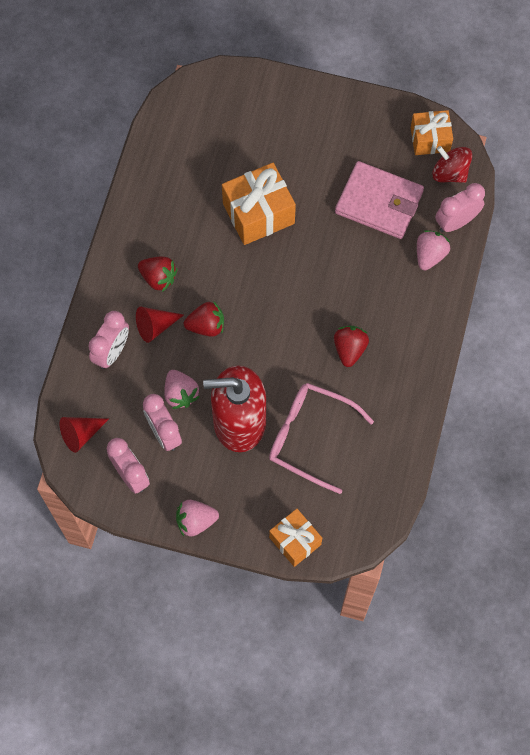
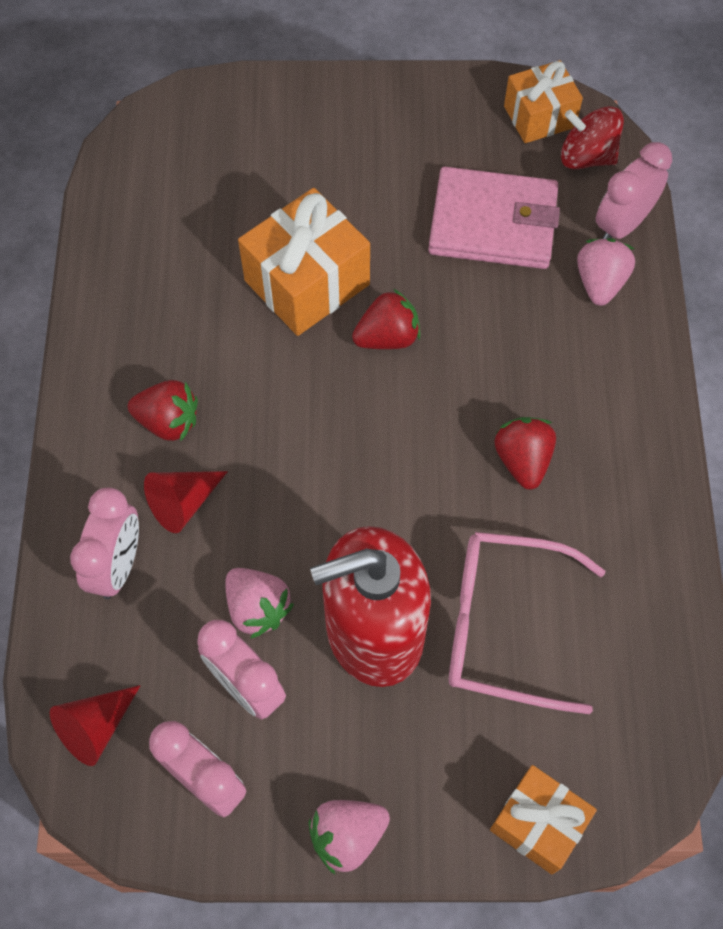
camera: 15 degrees left, 5 degrees down
red strawberry [184,301,224,337] -> red strawberry moved to [352,289,420,349]

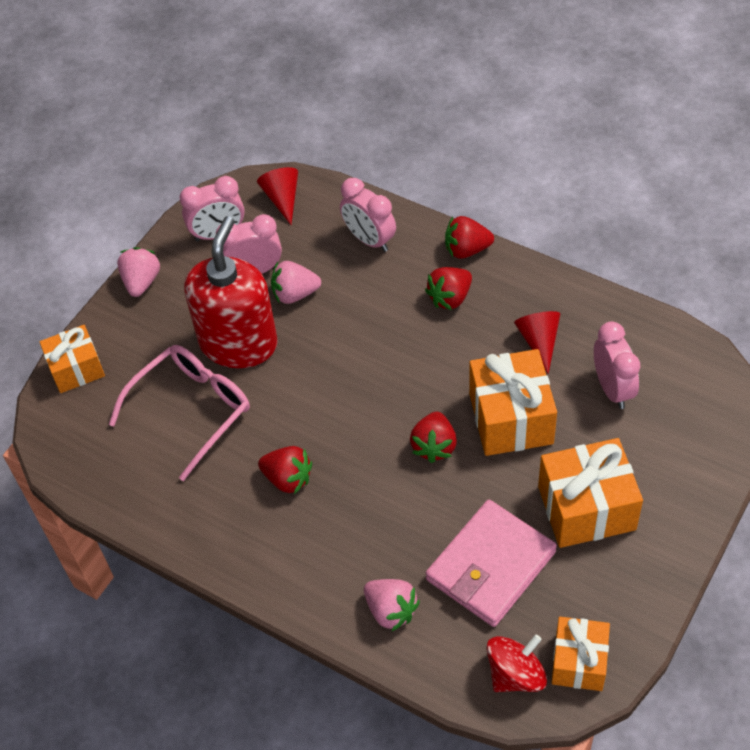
camera: 125 degrees right, 10 degrees down
red cone [144,471,228,533] -> red cone moved to [514,311,560,374]
pink clock [596,142,672,239] -> pink clock moved to [594,321,640,409]
none -> red strawberry [445,216,494,259]
none -> orange gift [538,438,643,548]

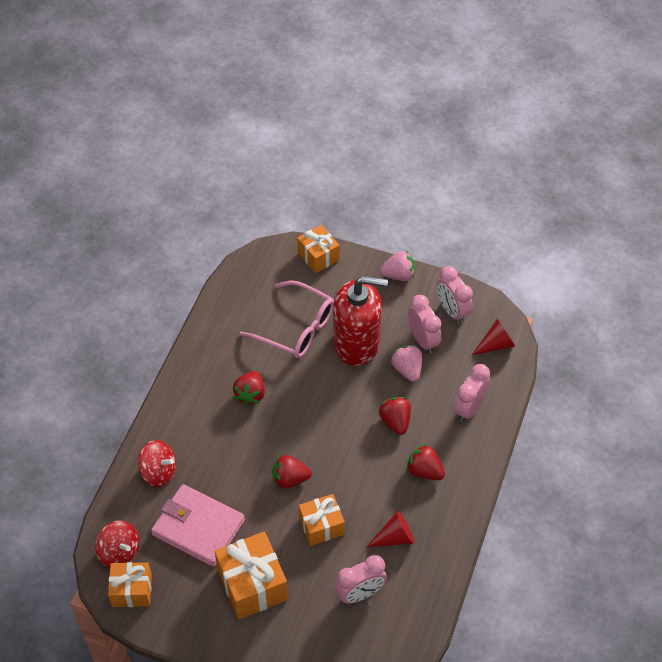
camera: 75 degrees right, 0 degrees up
pink strawberry [364,579,420,631] -> red spinning top [138,440,176,487]
red strawberry [445,216,494,259] -> red strawberry moved to [379,397,411,435]
orange gift [469,349,557,456] -> orange gift [299,494,345,546], size x0.64

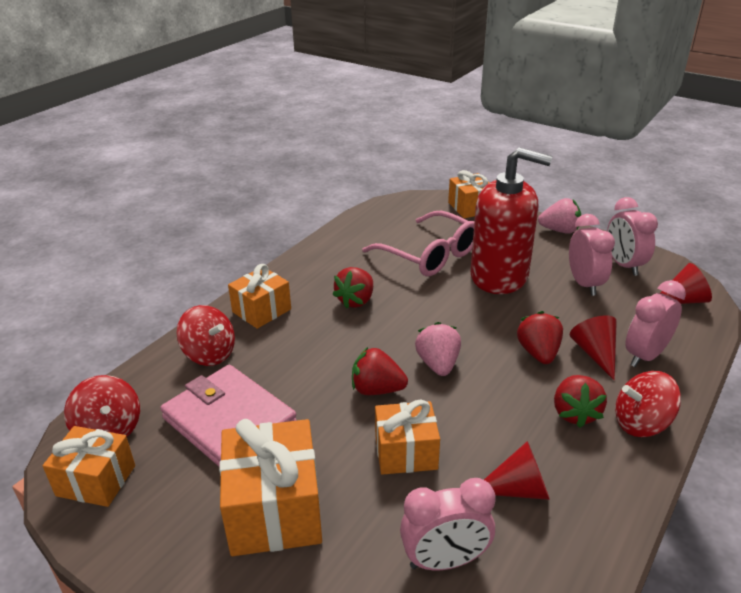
camera: 15 degrees right, 20 degrees down
pink strawberry [391,345,422,382] -> pink strawberry moved to [415,322,461,376]
red strawberry [406,444,445,480] -> red strawberry turned 135 degrees counterclockwise [554,375,607,428]
none -> orange gift [228,264,291,329]
none -> red cone [570,315,617,380]
none -> red spinning top [615,371,681,437]

